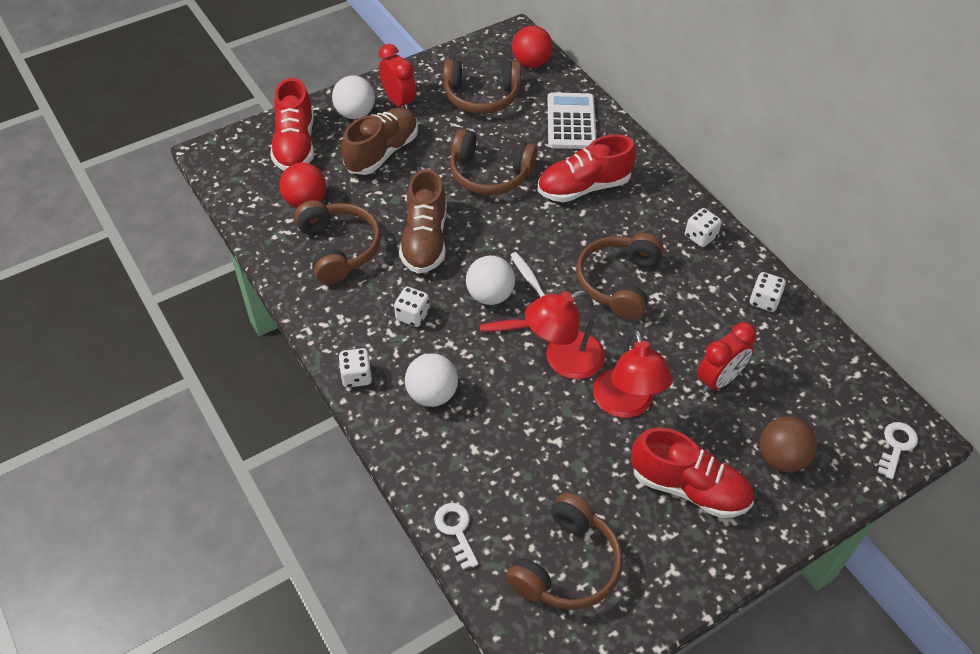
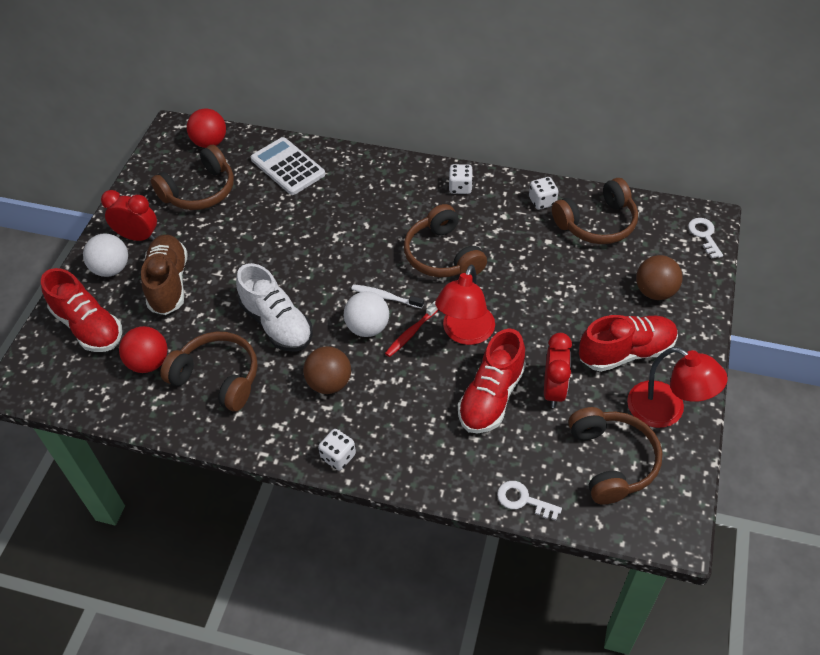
camera: 40 degrees left, 0 degrees up
white dice [394,287,430,327] -> brown ball [303,346,351,394]
brown shoe [399,169,447,274] -> white shoe [236,263,313,352]
white ball [405,353,458,407] -> none
brown headphones [450,129,537,195] -> brown headphones moved to [552,178,638,244]
red shoe [538,134,636,202] -> red shoe moved to [458,329,526,433]
red lamp [593,329,673,418] -> red lamp moved to [627,347,728,428]
red clock [697,322,756,393] -> red clock moved to [544,333,572,408]

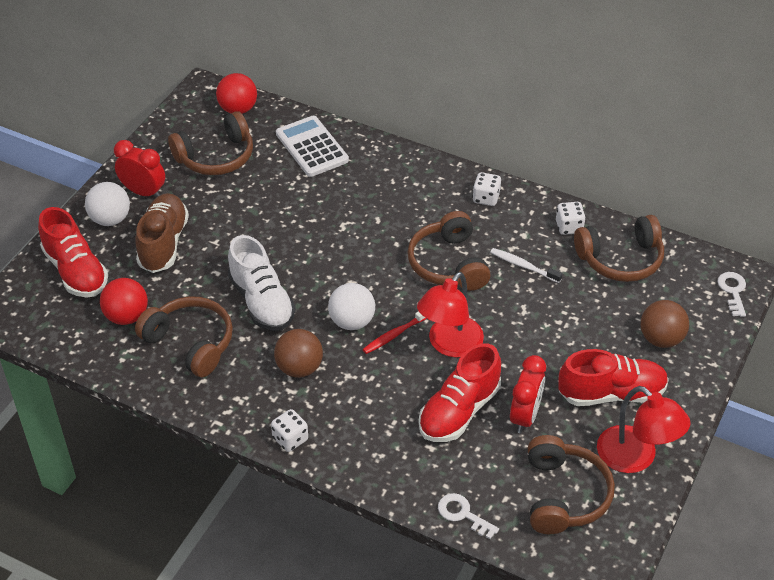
camera: 10 degrees right, 5 degrees down
white toothbrush [351,284,424,309] -> white toothbrush moved to [490,248,562,283]

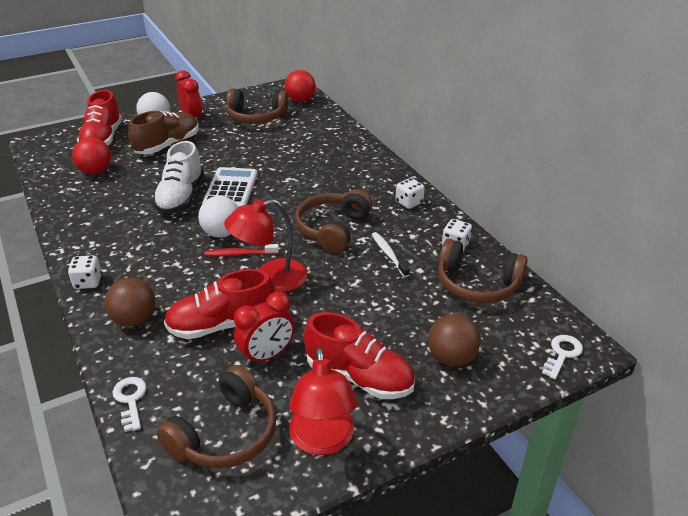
camera: 35 degrees right, 10 degrees down
brown headphones [135,297,233,377] -> none
brown ball [274,329,323,378] -> brown ball moved to [105,278,156,327]
white calculator [276,116,349,177] -> white calculator moved to [202,167,257,207]

